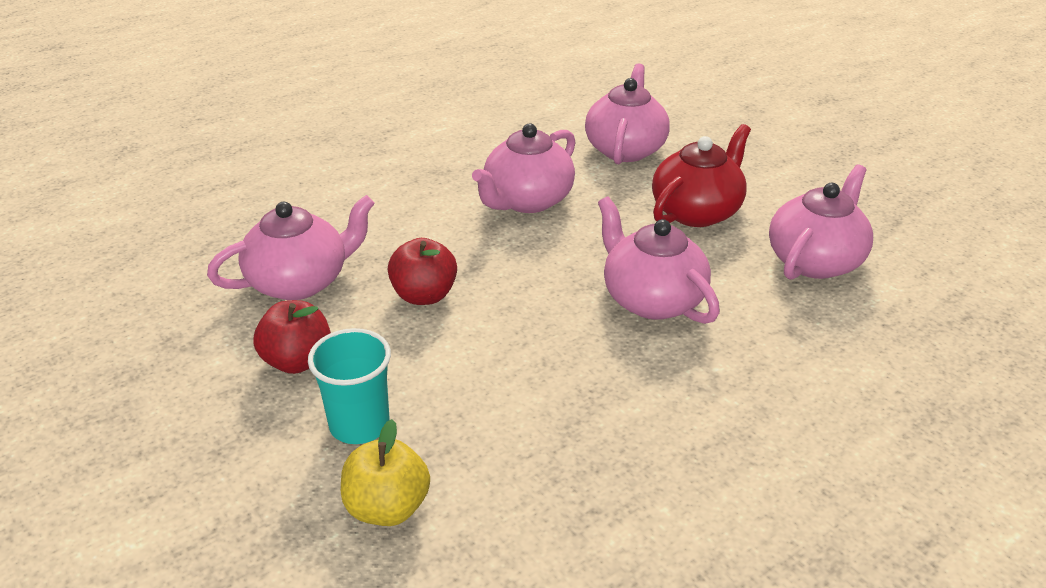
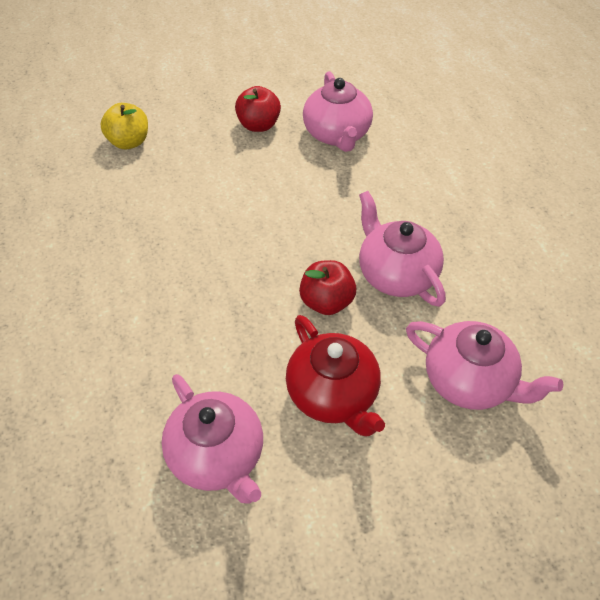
camera: 110 degrees right, 15 degrees up
turquoise cup [308,328,391,444] -> none
red apple [388,238,457,305] -> red apple moved to [299,260,356,315]
pink teapot [598,197,720,324] -> none

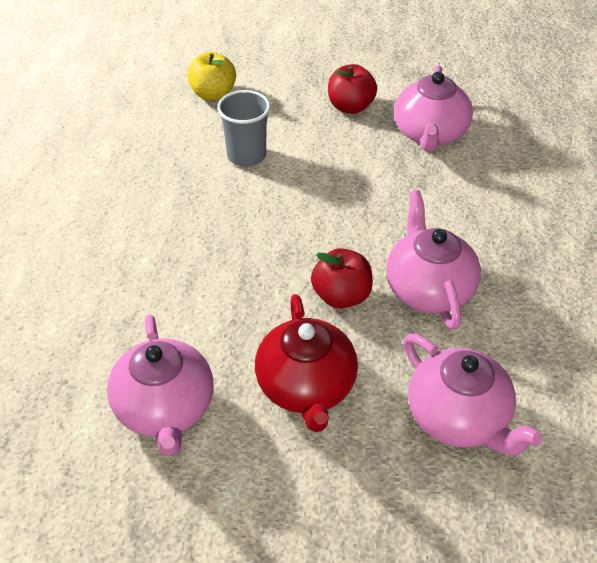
camera: 20 degrees right, 5 degrees down
none -> grey cup [217,90,270,166]

